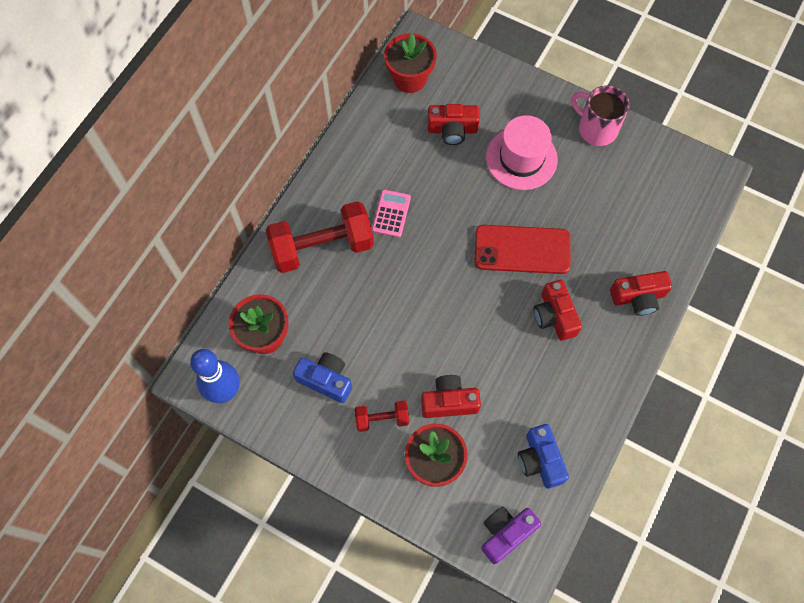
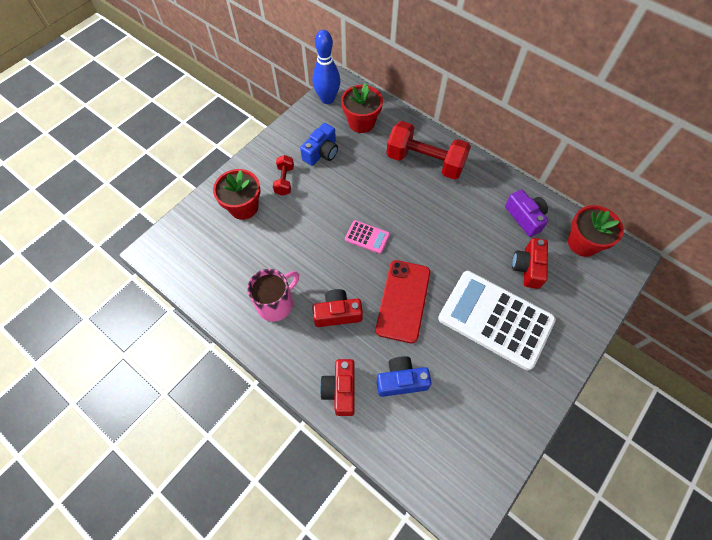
camera: 100 degrees right, 5 degrees down
red dumbbell [266,201,374,273] -> red dumbbell turned 60 degrees counterclockwise [386,121,471,180]
pink calculator [372,190,411,237] -> pink calculator moved to [345,220,390,254]
red camera [421,375,481,418] -> none
purple camera [481,506,541,564] -> purple camera moved to [505,190,548,237]
pink hat [486,115,558,190] -> white calculator [438,271,556,370]
blue camera [518,424,569,489] -> blue camera moved to [377,356,432,397]
pink mug [571,85,629,146] -> pink mug moved to [247,269,299,322]

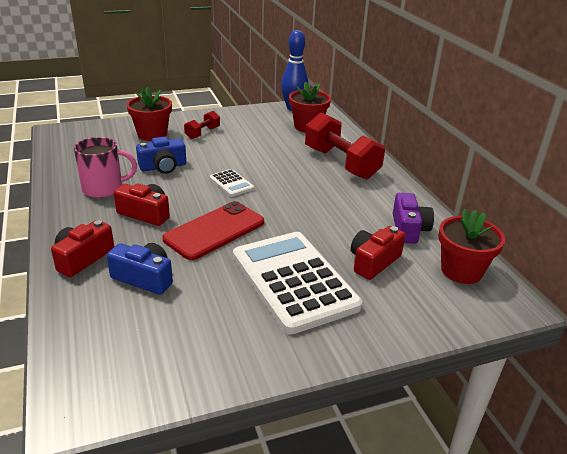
camera: 30 degrees right, 30 degrees down
blue camera [300,123,338,166] -> blue camera moved to [136,137,186,174]
pink calculator [345,220,390,254] -> white calculator [209,169,254,197]

